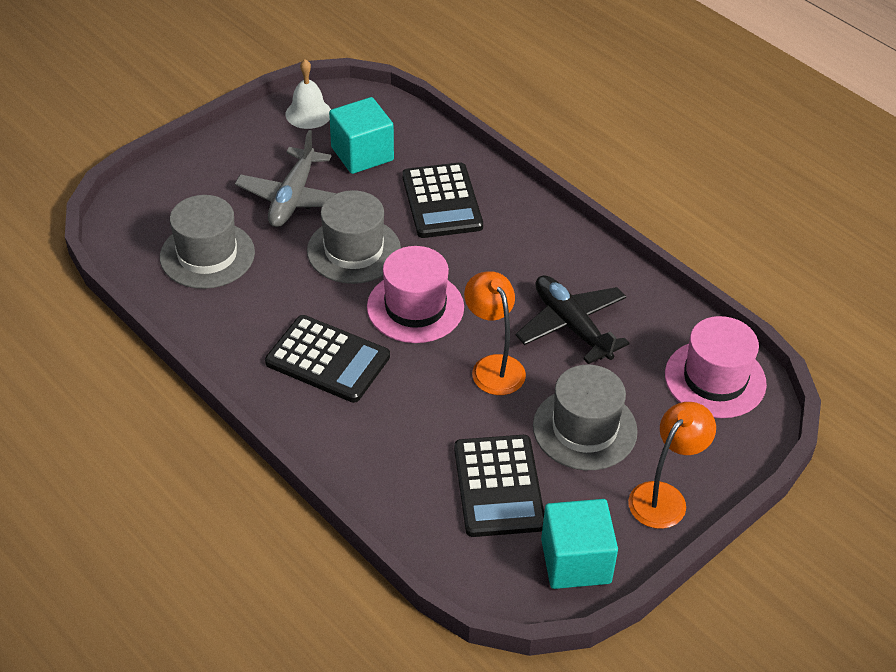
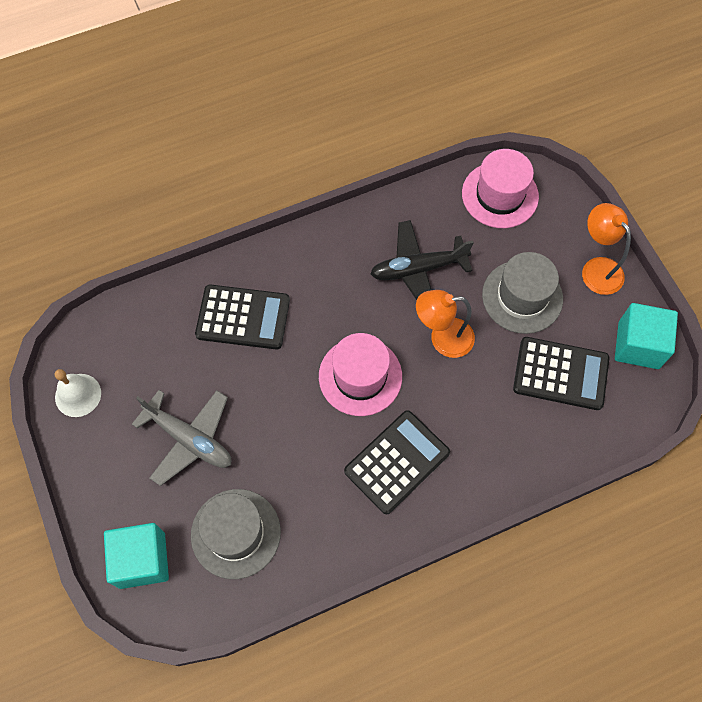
camera: 70 degrees left, 20 degrees up
grey hat [307,190,401,284] -> none
turquoise cube [329,97,394,174] -> turquoise cube moved to [104,523,169,589]

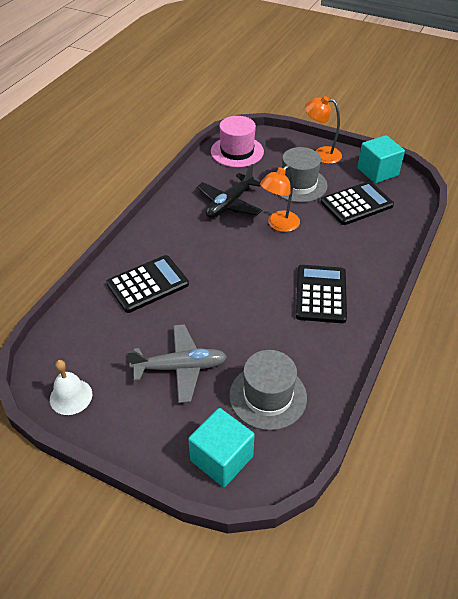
camera: 40 degrees left, 20 degrees down
pink hat [319,333,402,416] -> none

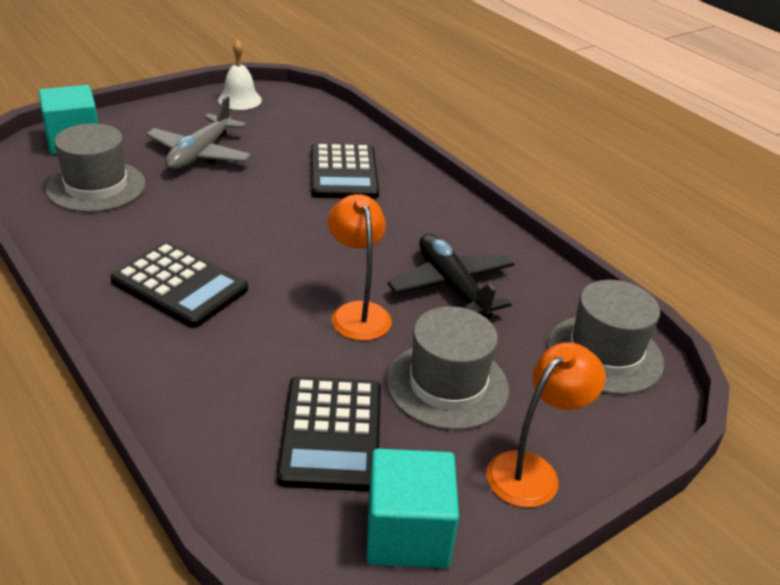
camera: 115 degrees right, 10 degrees down
pink hat [211,116,264,168] -> grey hat [548,280,664,395]

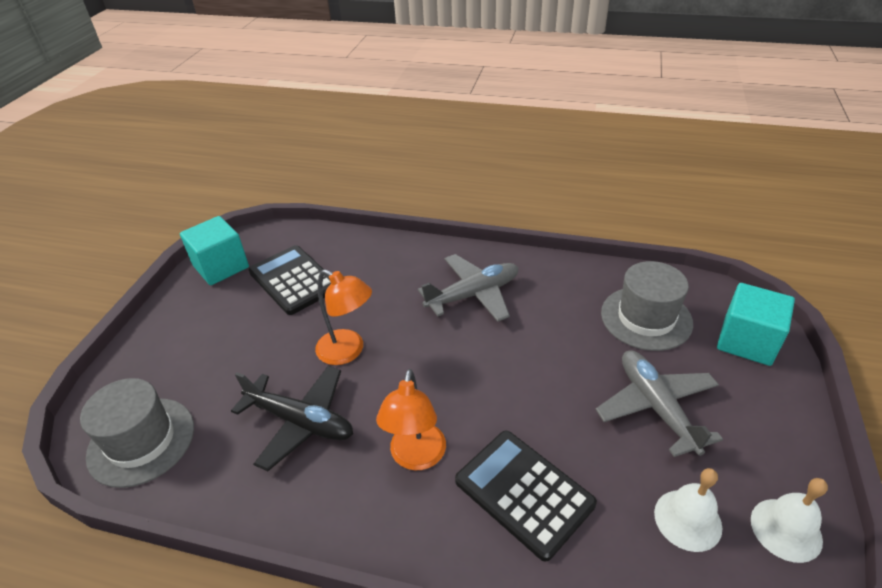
camera: 145 degrees right, 5 degrees up
black calculator [110,242,248,328] -> grey plane [418,254,518,322]
grey hat [387,306,509,430] -> none
orange lamp [486,342,606,508] -> orange lamp moved to [376,369,446,470]
none -> white bell [654,468,722,552]

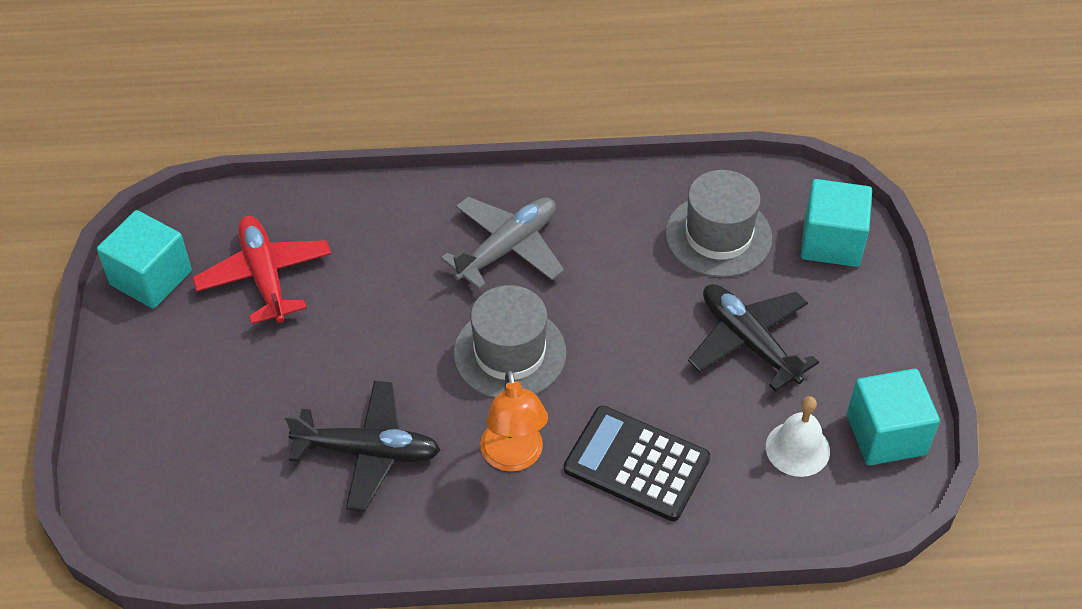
camera: 20 degrees left, 10 degrees up
grey hat [80,378,194,488] -> grey hat moved to [454,285,566,398]
black calculator [249,245,331,315] -> red plane [192,216,331,324]
orange lamp [315,269,372,365] -> none
grey plane [596,350,723,457] -> black plane [688,284,819,392]
white bell [751,478,828,563] -> turquoise cube [847,369,940,465]

